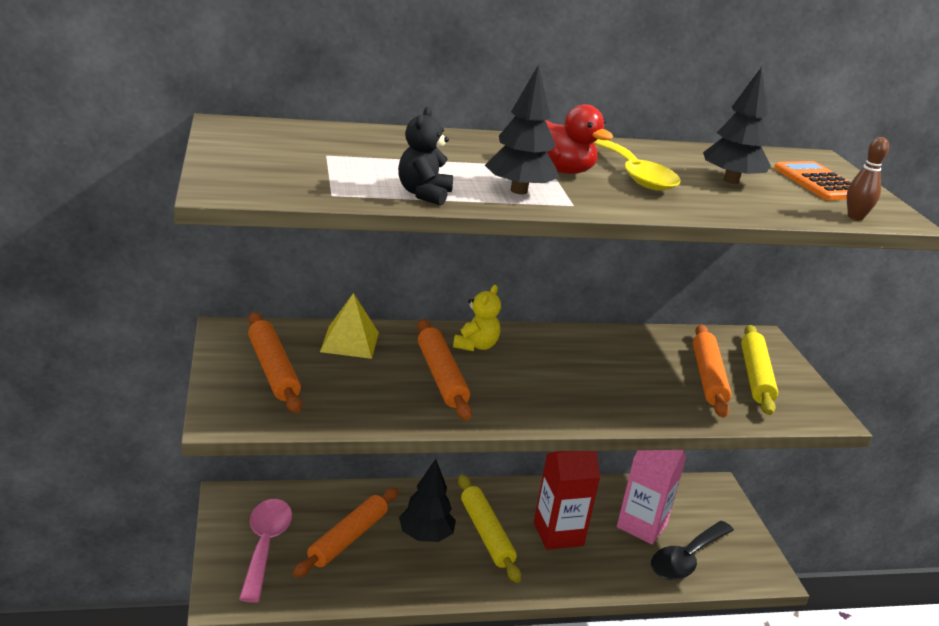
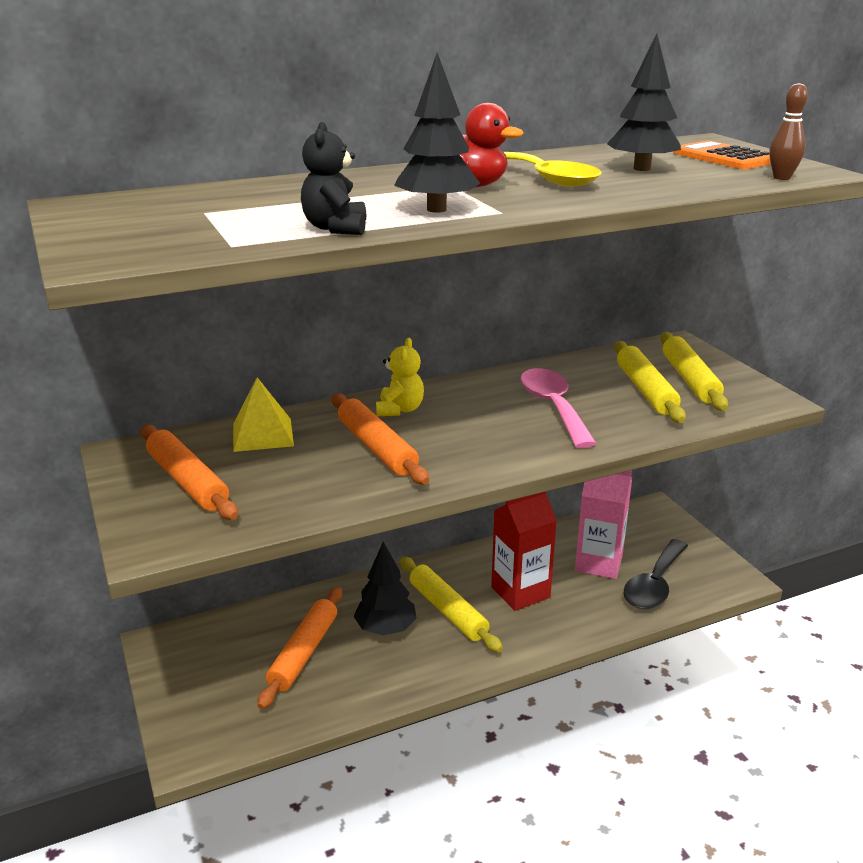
camera: 10 degrees left, 0 degrees up
pink spoon [239,499,292,603] -> pink spoon moved to [520,368,597,448]
orange rolling pin [693,324,731,418] -> yellow rolling pin [614,341,686,423]

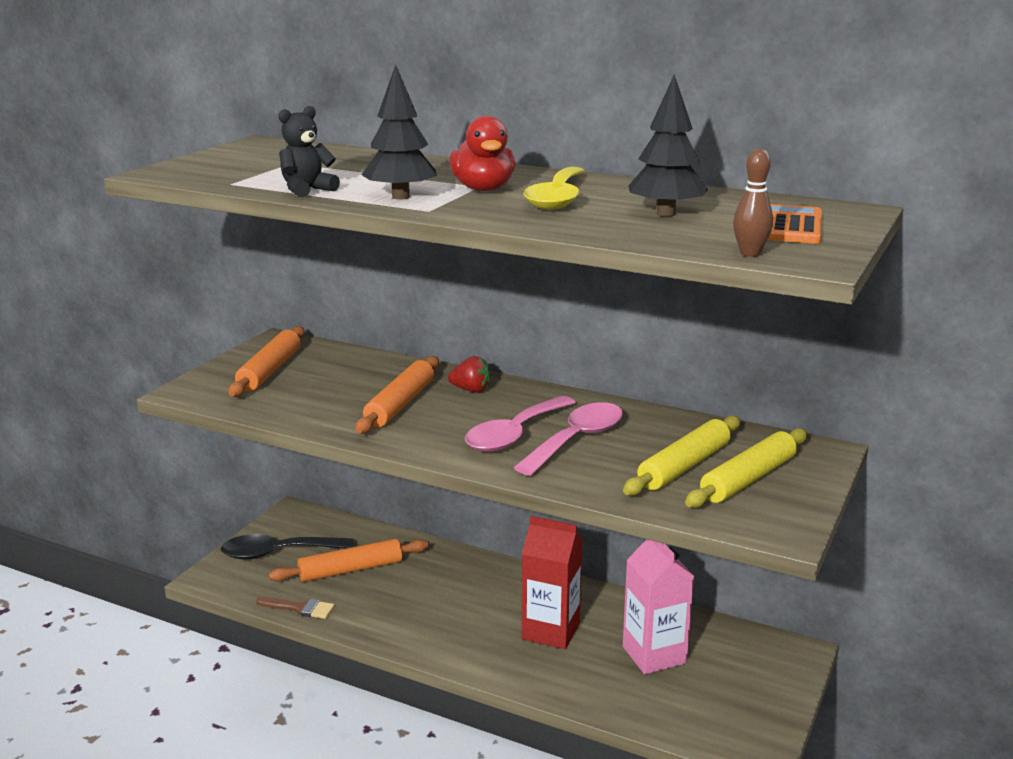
camera: 50 degrees right, 5 degrees down
yellow pyramid [233,377,294,452] -> none
black tree [353,542,417,636] -> none
yellow teddy bear [376,338,424,416] -> red strawberry [448,356,490,393]
yellow rolling pin [400,557,503,652] -> none
black spoon [624,539,688,609] -> black spoon moved to [221,534,354,560]
none -> brown brush [256,597,334,619]
none -> pink spoon [465,396,576,452]

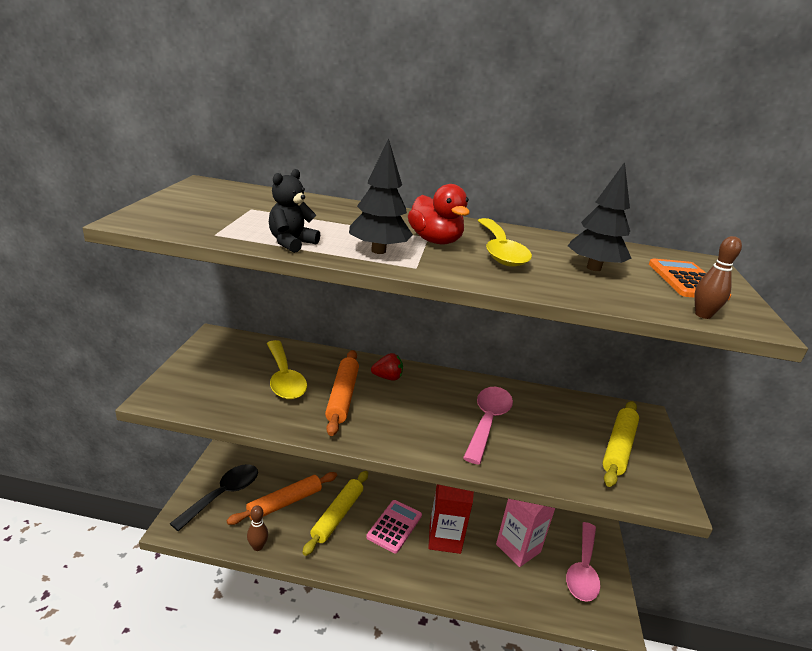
camera: 20 degrees left, 5 degrees up
black spoon [221,534,354,560] -> black spoon turned 150 degrees clockwise [170,464,258,531]
orange rolling pin [228,326,305,397] -> none
brown brush [256,597,334,619] -> brown bowling pin [247,505,268,551]
pink spoon [465,396,576,452] -> pink spoon moved to [566,522,600,602]
yellow rolling pin [623,416,741,496] -> yellow rolling pin moved to [302,471,368,556]
none -> yellow spoon [267,340,307,399]
none -> pink calculator [366,500,422,554]

